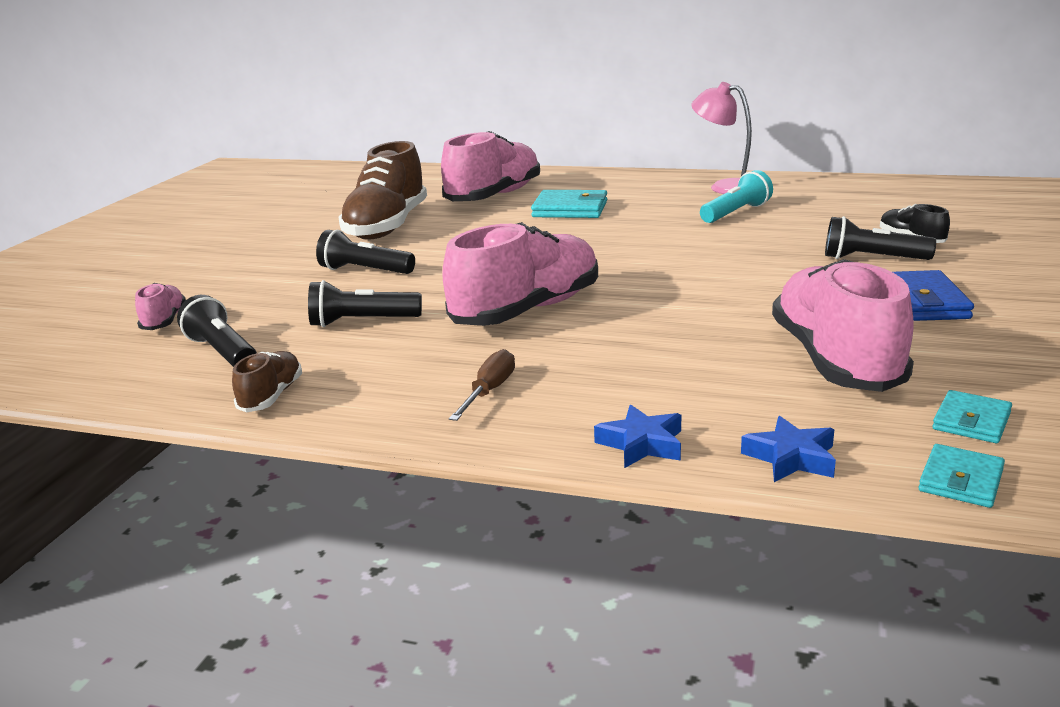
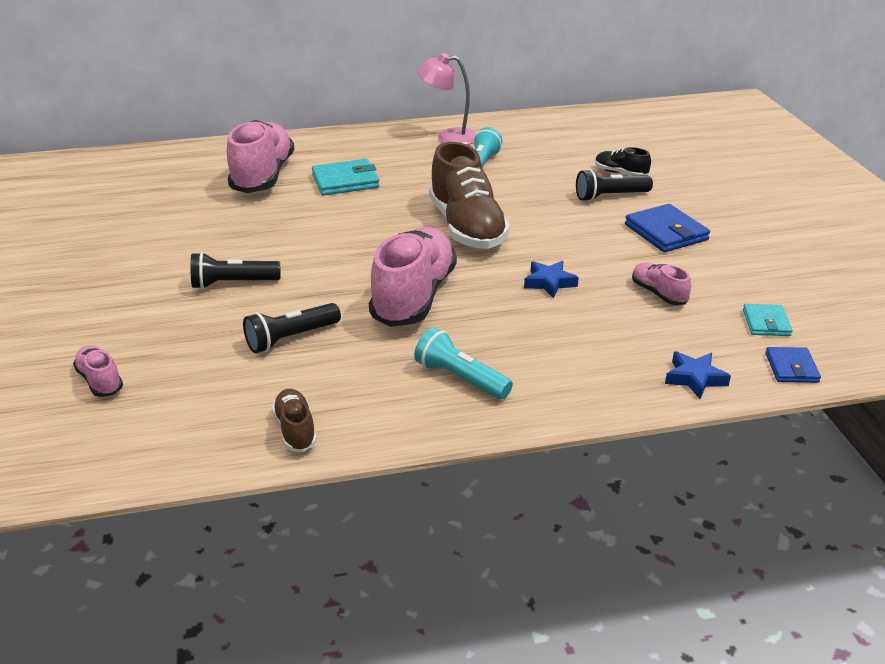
camera: 30 degrees left, 10 degrees up
black flashlight [177,295,257,367] -> none
brown shoe [339,141,427,240] -> brown shoe moved to [429,142,510,249]
brown screwdriver [449,349,515,421] -> turquoise flashlight [414,328,513,400]
blue star [594,405,681,468] -> blue star moved to [524,261,579,298]
pink shoe [772,259,914,392] -> pink shoe [632,263,691,305], size x0.46
turquoise wallet [918,444,1005,508] -> blue wallet [765,347,821,383]

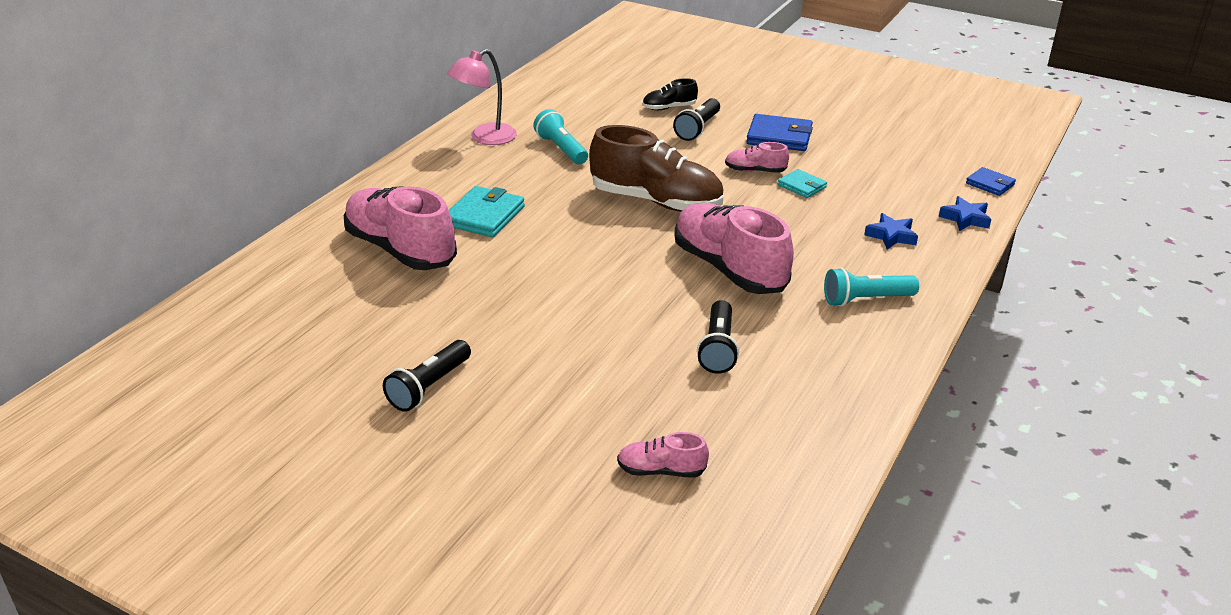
camera: 50 degrees left, 0 degrees up
black flashlight [190,252,281,289] -> black flashlight moved to [383,340,471,412]
brown shoe [272,389,317,452] -> none
blue star [524,261,579,298] -> blue star moved to [864,213,918,250]
pink shoe [632,263,691,305] -> pink shoe moved to [725,142,789,173]
turquoise wallet [743,304,793,336] -> turquoise wallet moved to [778,169,827,198]

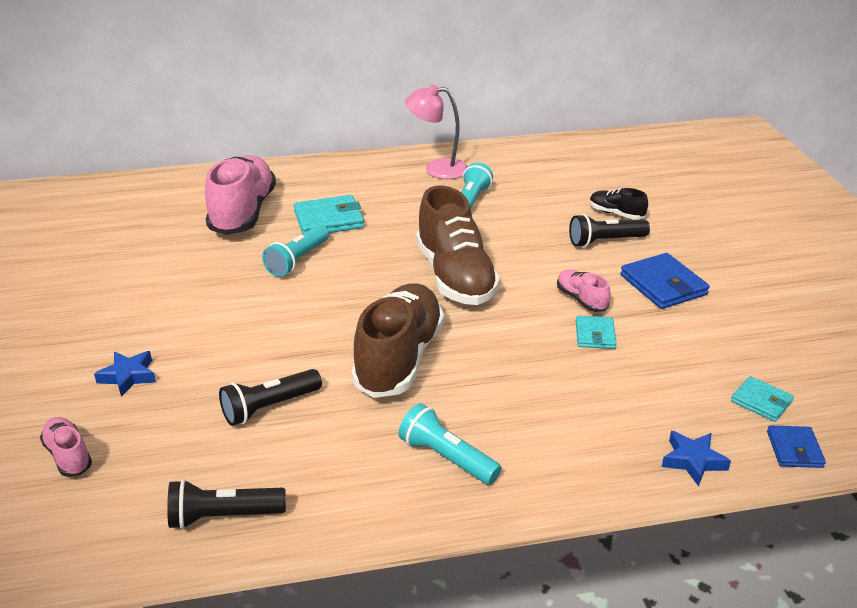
camera: 50 degrees right, 0 degrees up
black flashlight [383,340,471,412] -> black flashlight moved to [167,479,286,529]
pink shoe [674,203,794,294] -> brown shoe [351,283,444,398]
blue star [864,213,918,250] -> blue star moved to [94,351,156,397]
none -> turquoise flashlight [262,225,329,277]
none -> turquoise wallet [731,376,794,422]

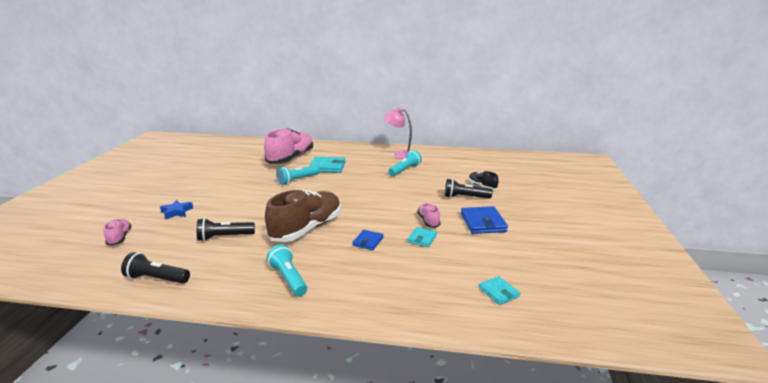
camera: 20 degrees right, 10 degrees down
brown shoe [416,186,500,305] -> none
blue star [662,431,731,486] -> none
blue wallet [767,425,826,468] -> blue wallet moved to [352,230,384,250]

